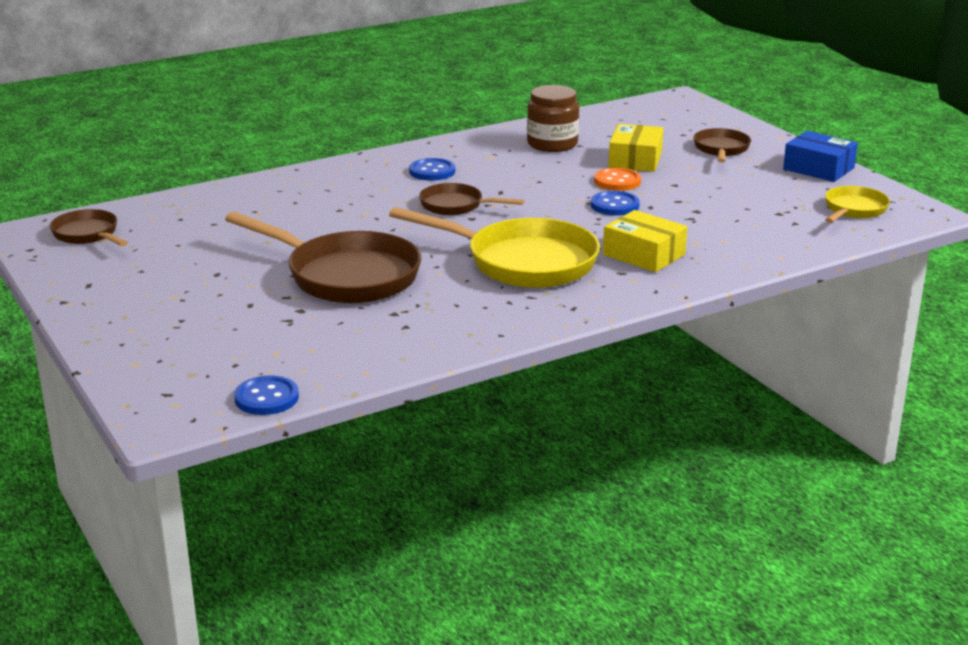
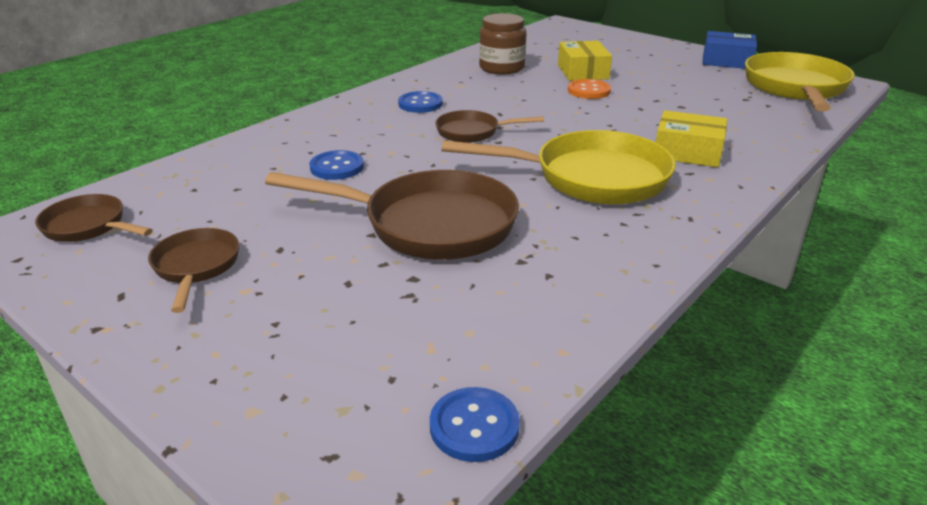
camera: 20 degrees left, 5 degrees up
blue button [591,191,640,216] -> blue button moved to [309,150,364,180]
brown pan [693,128,751,163] -> brown pan moved to [148,228,239,313]
yellow pan [825,186,890,223] -> yellow pan [745,52,855,112], size x1.88

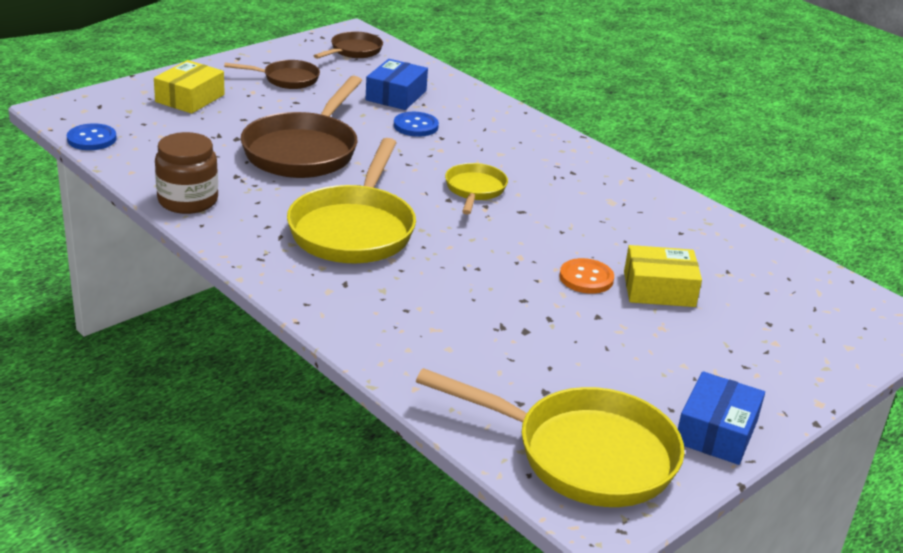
camera: 95 degrees right, 0 degrees up
blue button [398,91,443,113] -> none
brown pan [435,110,544,143] -> yellow pan [445,163,508,214]
brown jar [479,13,527,74] -> brown jar moved to [155,132,218,214]
yellow box [656,110,727,167] -> yellow box moved to [154,60,225,114]
none -> blue box [366,59,428,110]

